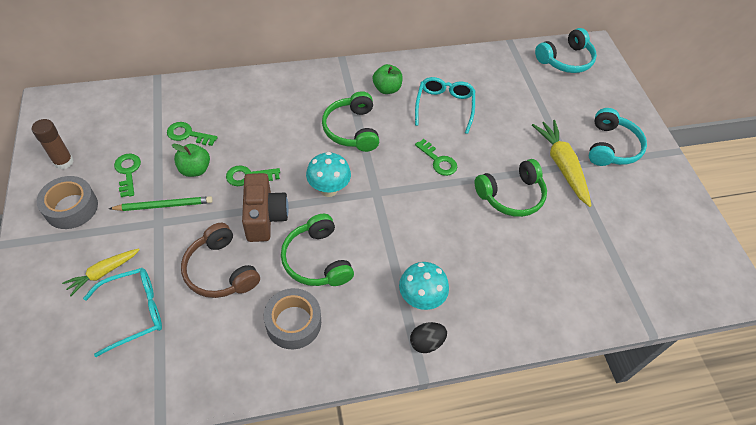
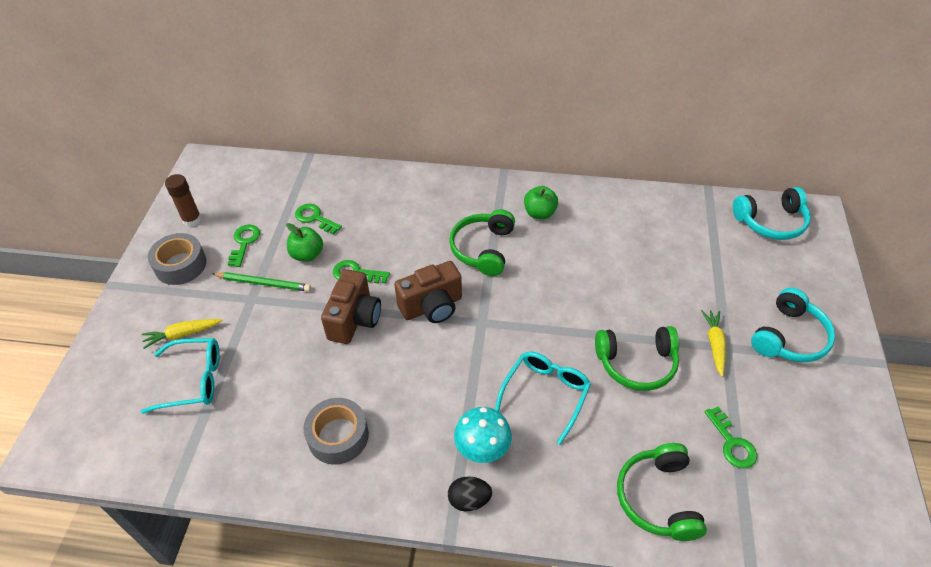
camera: 25 degrees right, 5 degrees down
brown headphones [181,223,260,298] -> none
green headphones [281,214,354,286] -> green headphones moved to [617,443,707,541]
turquoise mushroom [306,152,351,197] -> brown camera [394,261,462,323]
turquoise glasses [415,77,475,134] -> turquoise glasses moved to [495,351,591,445]
green key [415,139,457,176] -> green key moved to [704,406,757,468]
yellow carrot [532,120,591,207] -> yellow carrot [701,310,726,377], size x0.59

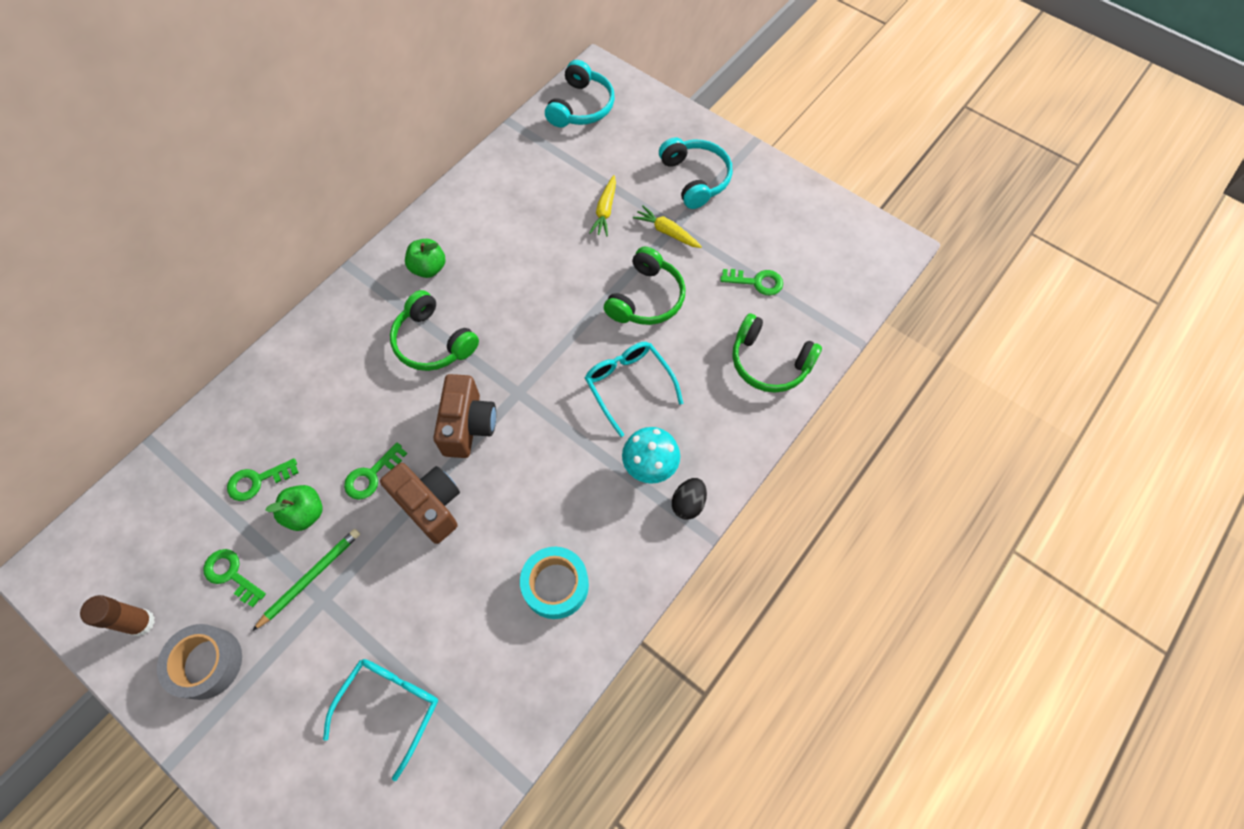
camera: 60 degrees left, 15 degrees up
yellow carrot [142,319,222,349] -> yellow carrot moved to [589,175,616,236]
grey tape [303,398,369,465] -> turquoise tape [520,547,589,619]

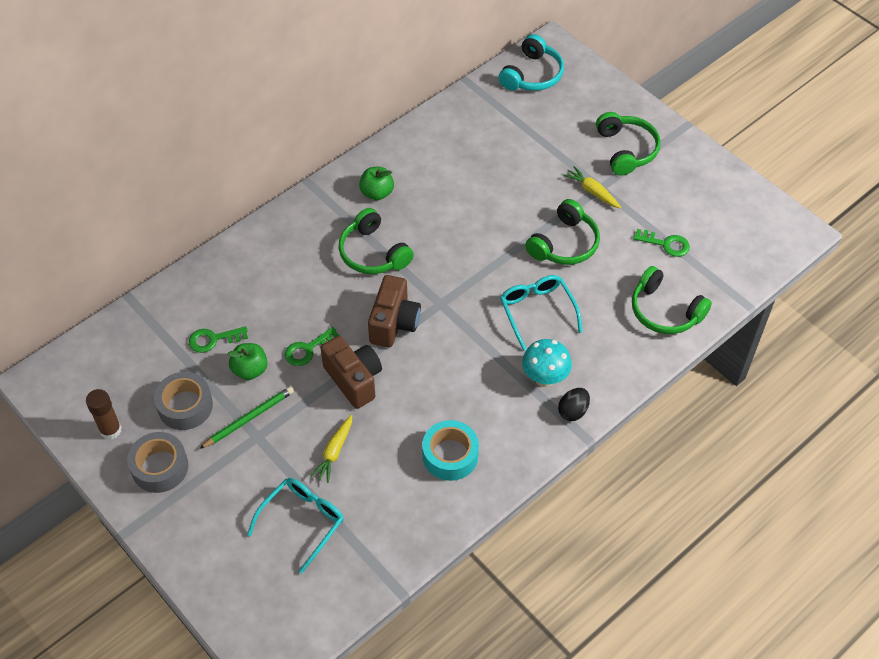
camera: 10 degrees right, 10 degrees down
green key [203,549,266,607] -> grey tape [154,372,213,430]
yellow carrot [589,175,616,236] -> yellow carrot moved to [310,415,352,483]
turquoise headphones [659,137,733,209] -> green headphones [596,112,661,176]

